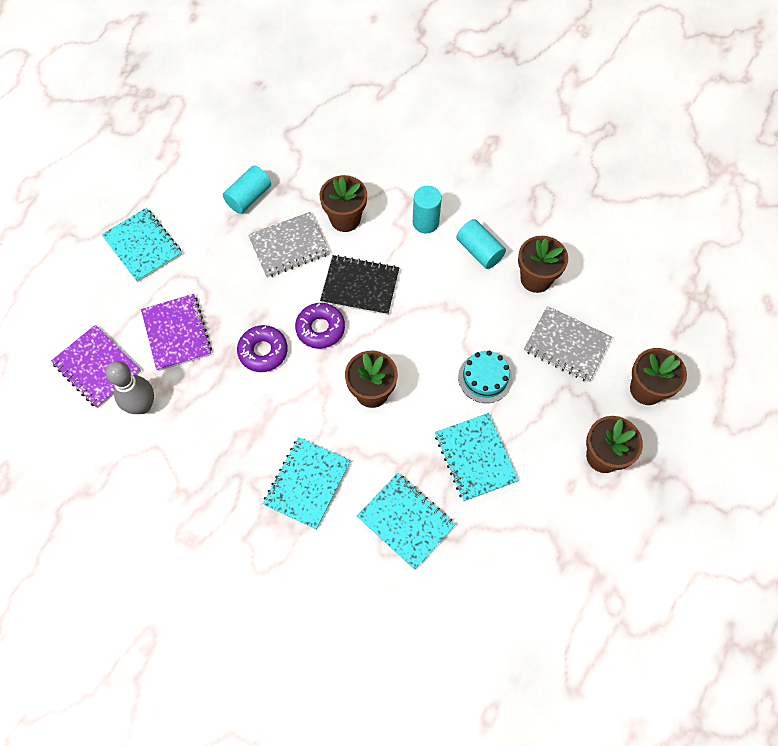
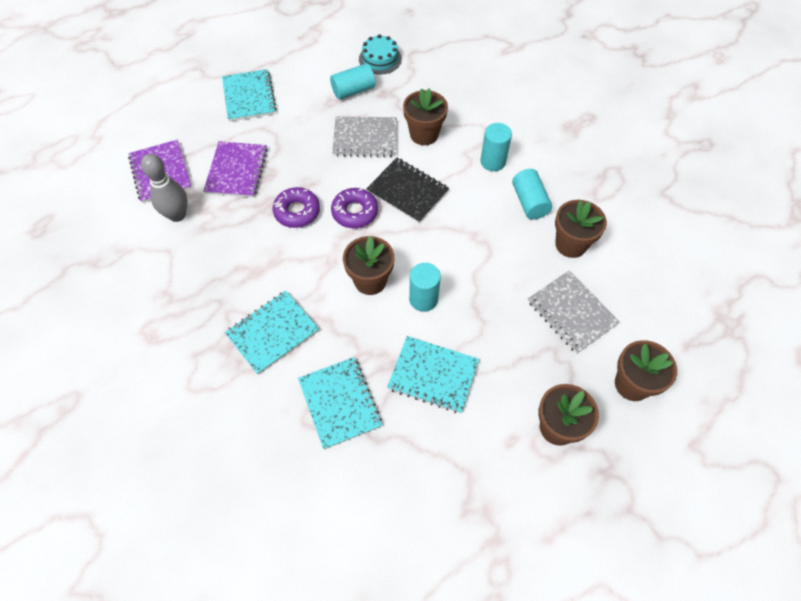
camera: 25 degrees right, 5 degrees down
turquoise notebook [435,413,519,501] -> turquoise notebook turned 75 degrees counterclockwise [387,336,479,413]
turquoise cake [458,350,513,403] -> turquoise cake moved to [359,34,402,75]
none -> turquoise cylinder [409,263,441,312]

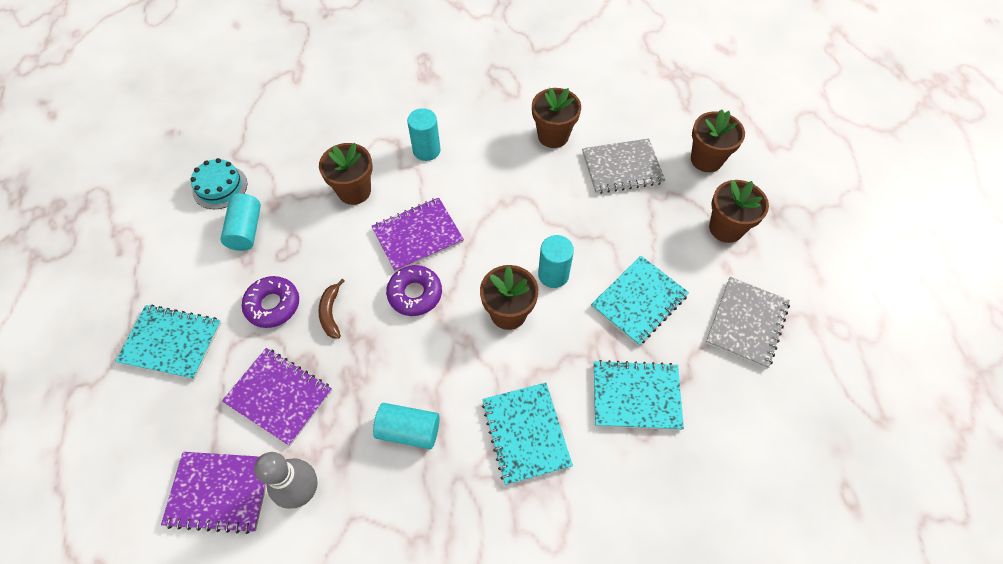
camera: 65 degrees left, 0 degrees up
purple donut [273,187,320,228] -> purple donut moved to [242,276,299,328]
grey notebook [332,117,397,157] -> grey notebook moved to [706,277,790,369]
black notebook [366,158,449,223] -> purple notebook [371,198,464,272]
turquoise cylinder [512,169,552,219] -> turquoise cylinder moved to [373,403,440,449]
none -> brown banana [318,279,344,339]

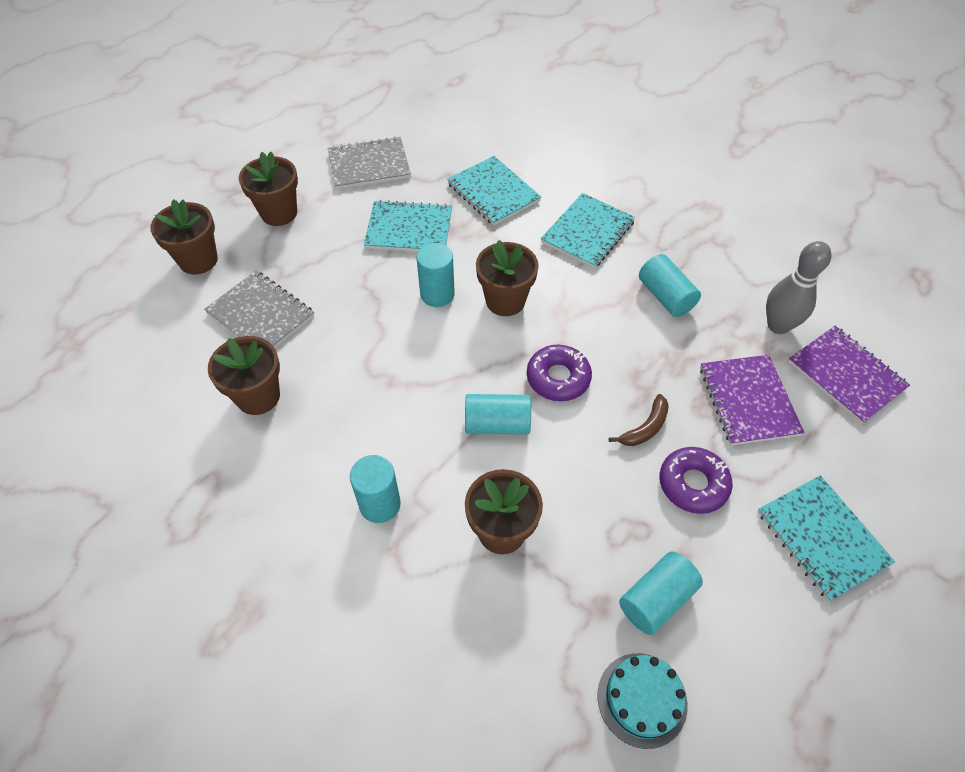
camera: 130 degrees left, 5 degrees down
purple notebook [371,198,464,272] -> turquoise cylinder [465,394,531,434]

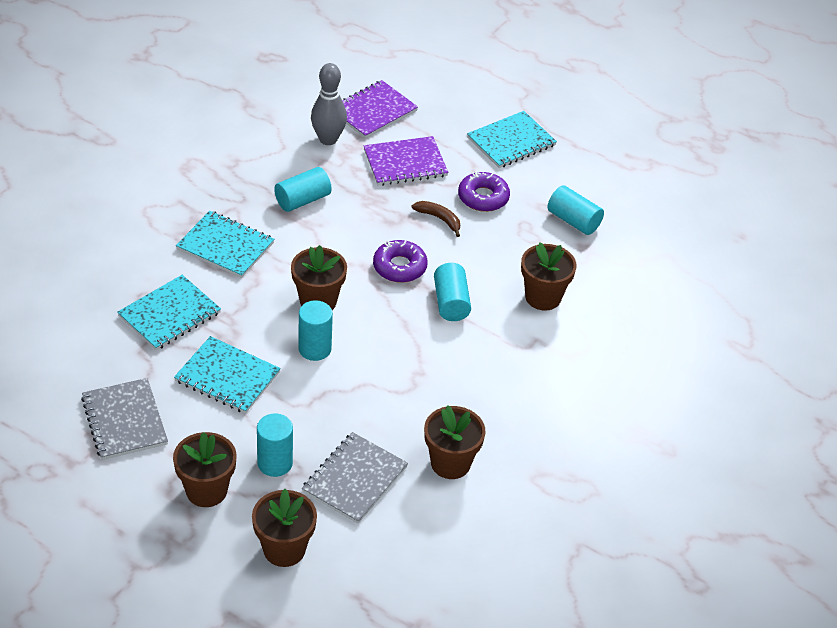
camera: 100 degrees left, 10 degrees down
turquoise cylinder [350,455,401,523] -> turquoise cylinder moved to [257,414,293,477]
turquoise notebook [364,200,452,252] -> turquoise notebook turned 60 degrees counterclockwise [174,336,281,414]
turquoise cake [597,653,688,749] -> none

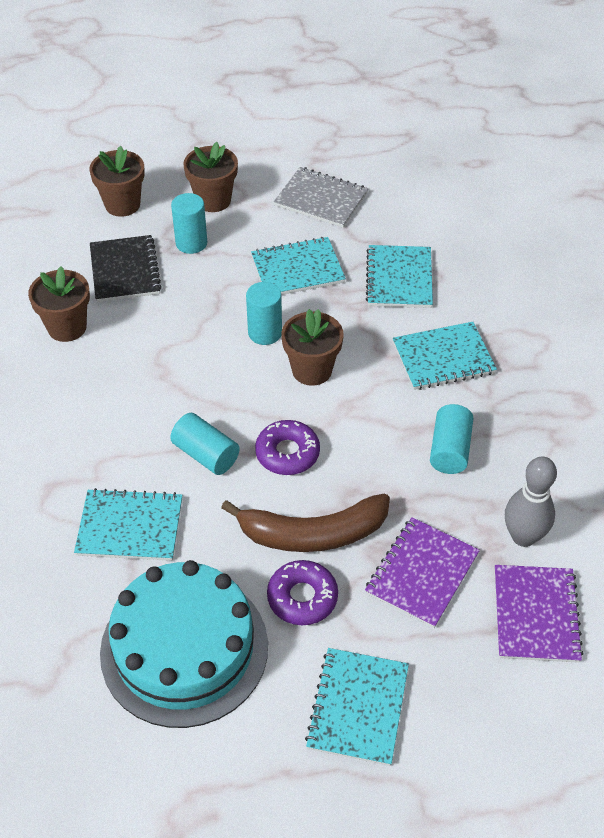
camera: 140 degrees right, 5 degrees up
grey notebook [302,432,408,524] -> black notebook [90,235,162,302]
brown banana [412,201,460,237] -> brown banana [221,493,390,552], size x2.11
brown flower pot [521,242,577,311] -> turquoise notebook [74,488,182,561]
turquoise cylinder [547,185,604,235] -> turquoise cake [100,560,268,728]

